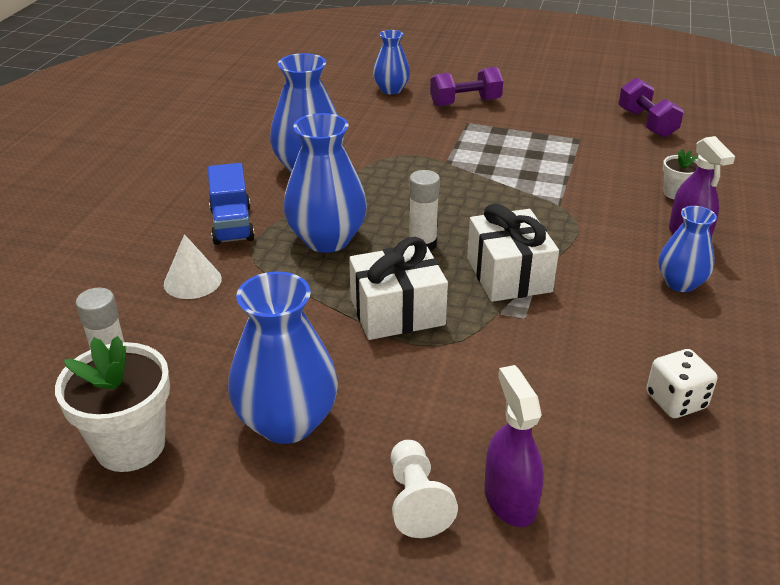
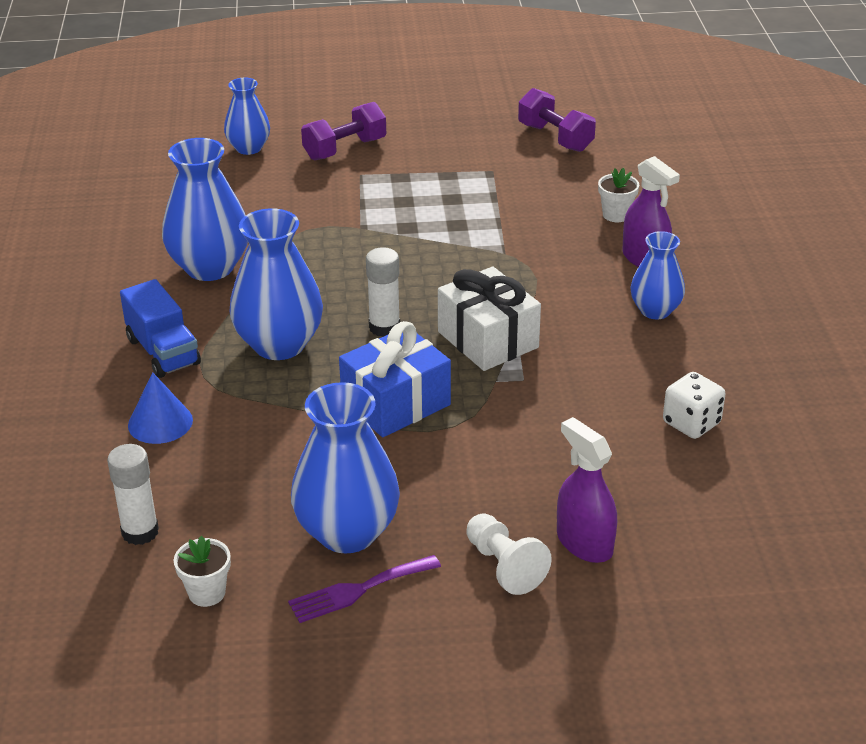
camera: 20 degrees left, 0 degrees up
white flower pot [55,336,170,472] -> white flower pot [174,536,231,607], size x0.52
white cone [164,234,222,299] -> blue cone [128,372,193,444]
white gift [349,237,448,340] -> blue gift [339,321,451,437]
none -> purple fork [288,555,441,623]

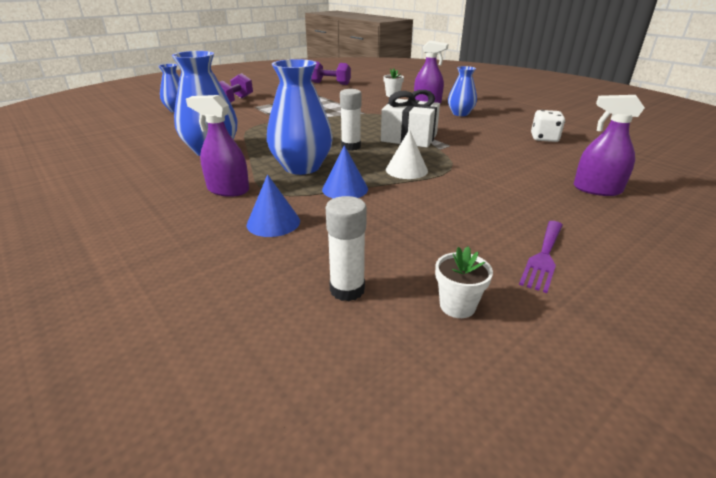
camera: 35 degrees left, 5 degrees down
blue truck [120,279,201,378] -> purple spray bottle [186,95,249,197]
blue vase [291,382,400,553] -> none
blue gift [339,321,451,437] -> white cone [386,129,428,179]
white pawn [466,513,552,595] -> none
none -> blue cone [322,145,368,198]

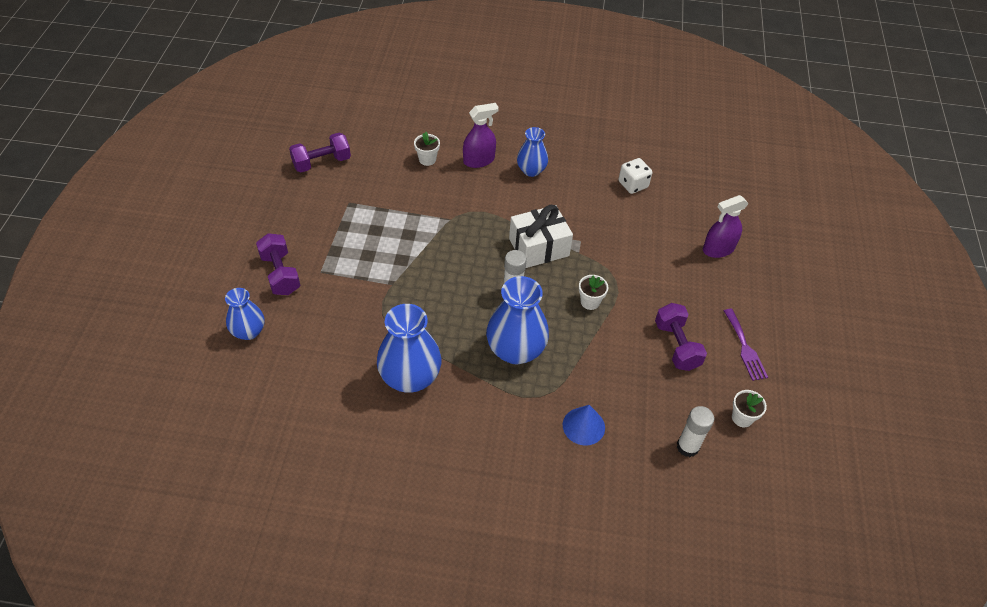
camera: 45 degrees left, 20 degrees up
purple spray bottle [186,95,249,197] -> none
blue cone [322,145,368,198] -> none
white cone [386,129,428,179] -> white flower pot [579,275,608,310]
none -> purple dumbbell [655,303,707,371]

